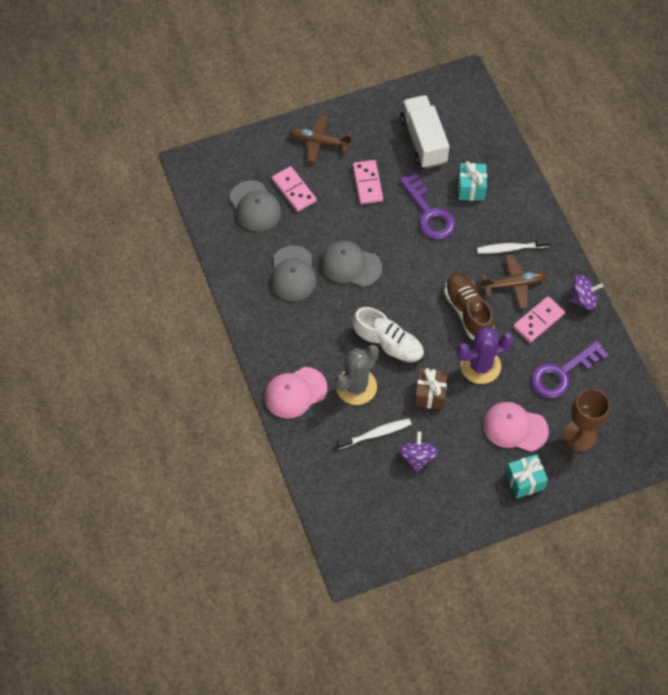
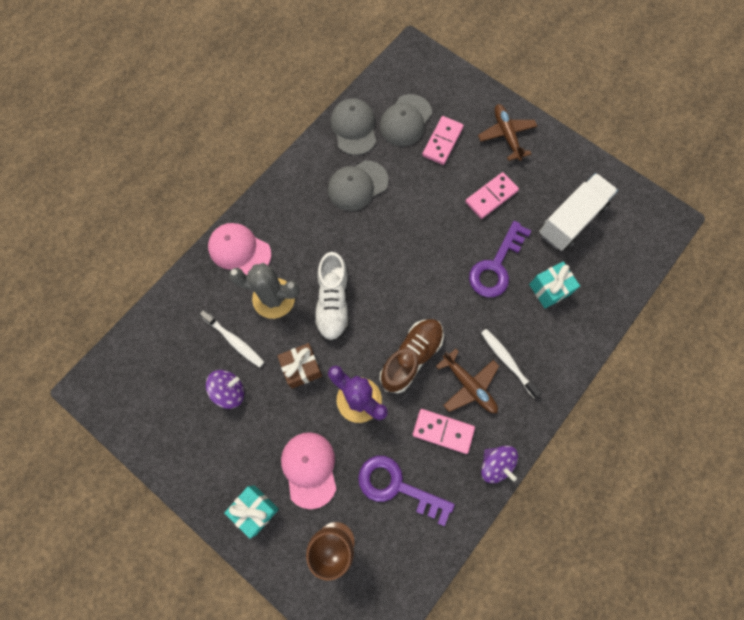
camera: 60 degrees right, 10 degrees up
grey cap [321,241,382,287] -> grey cap moved to [331,98,376,155]

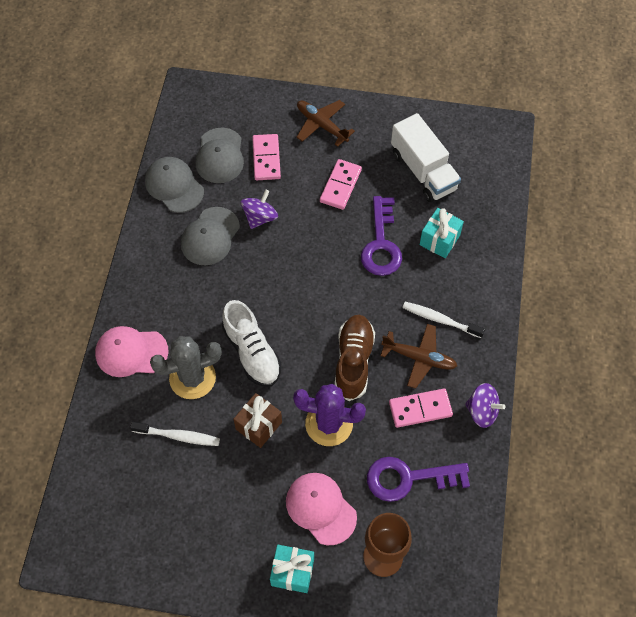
camera: 30 degrees left, 10 degrees down
purple spinning top [206,370,244,409] -> purple spinning top moved to [241,190,278,229]
white truck [539,173,618,251] -> white truck turned 135 degrees clockwise [391,113,461,202]

